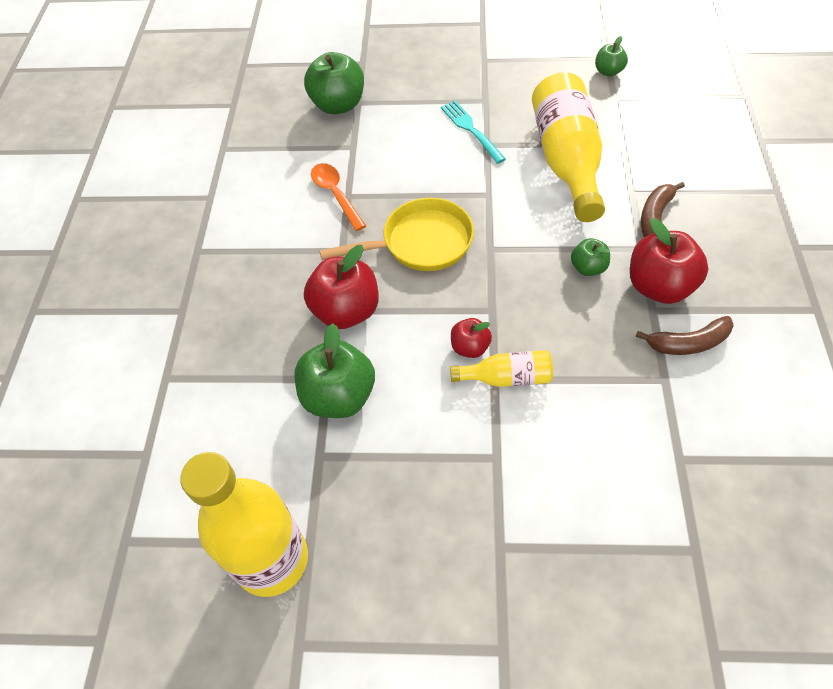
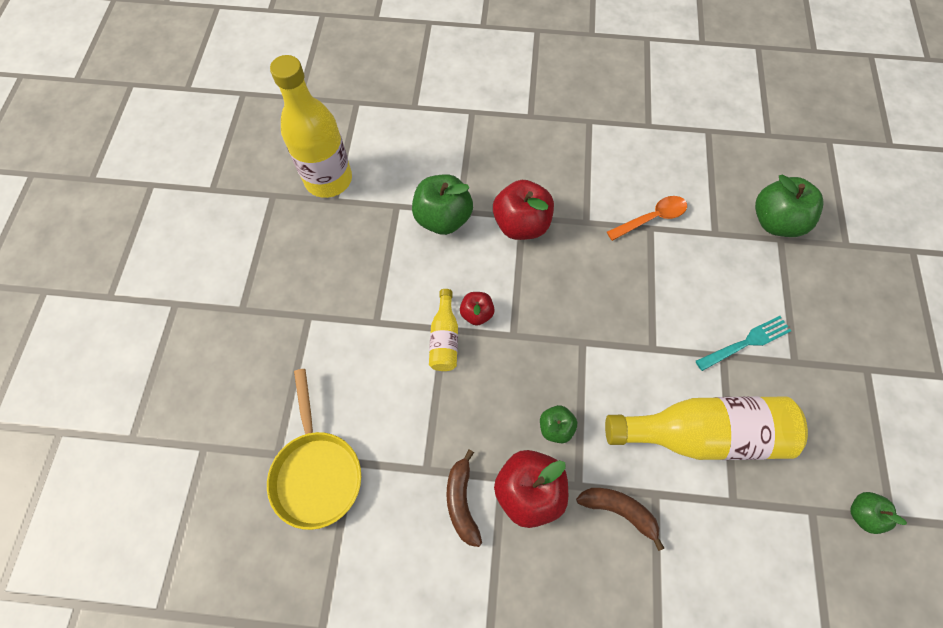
camera: 90 degrees right, 10 degrees up
yellow pan [320,198,474,271] -> yellow pan moved to [267,369,361,530]

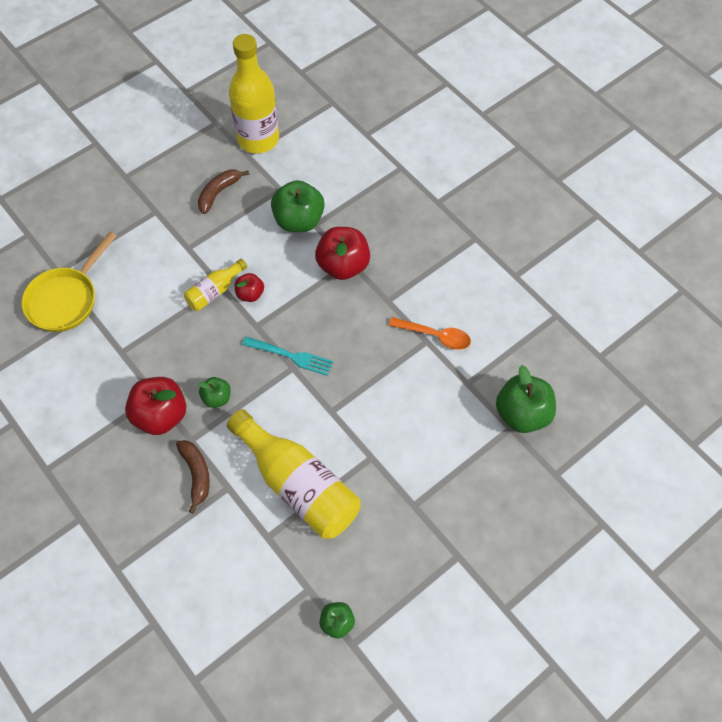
camera: 45 degrees right, 5 degrees down
brown banana [447,449,482,547] -> brown banana moved to [198,169,249,214]
turquoise fork [696,316,791,371] -> turquoise fork moved to [242,337,333,376]

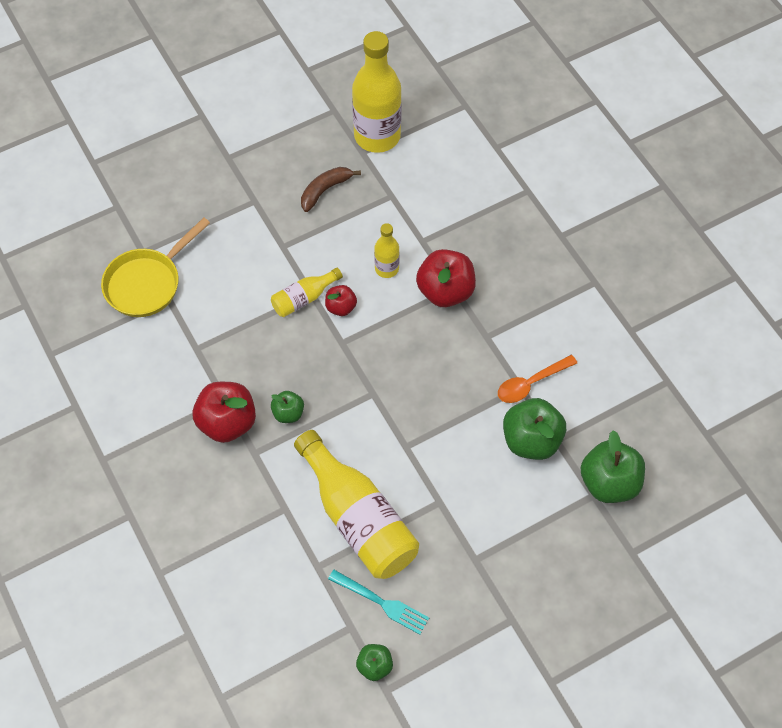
camera: 10 degrees right, 0 degrees up
brown banana [176,440,210,514] -> none
turquoise fork [242,337,333,376] -> turquoise fork moved to [328,570,429,635]
green apple [271,180,325,232] -> green apple moved to [503,398,566,460]
orange spoon [389,317,471,350] -> orange spoon turned 120 degrees clockwise [498,355,577,403]
none -> yellow bottle [374,223,400,278]

